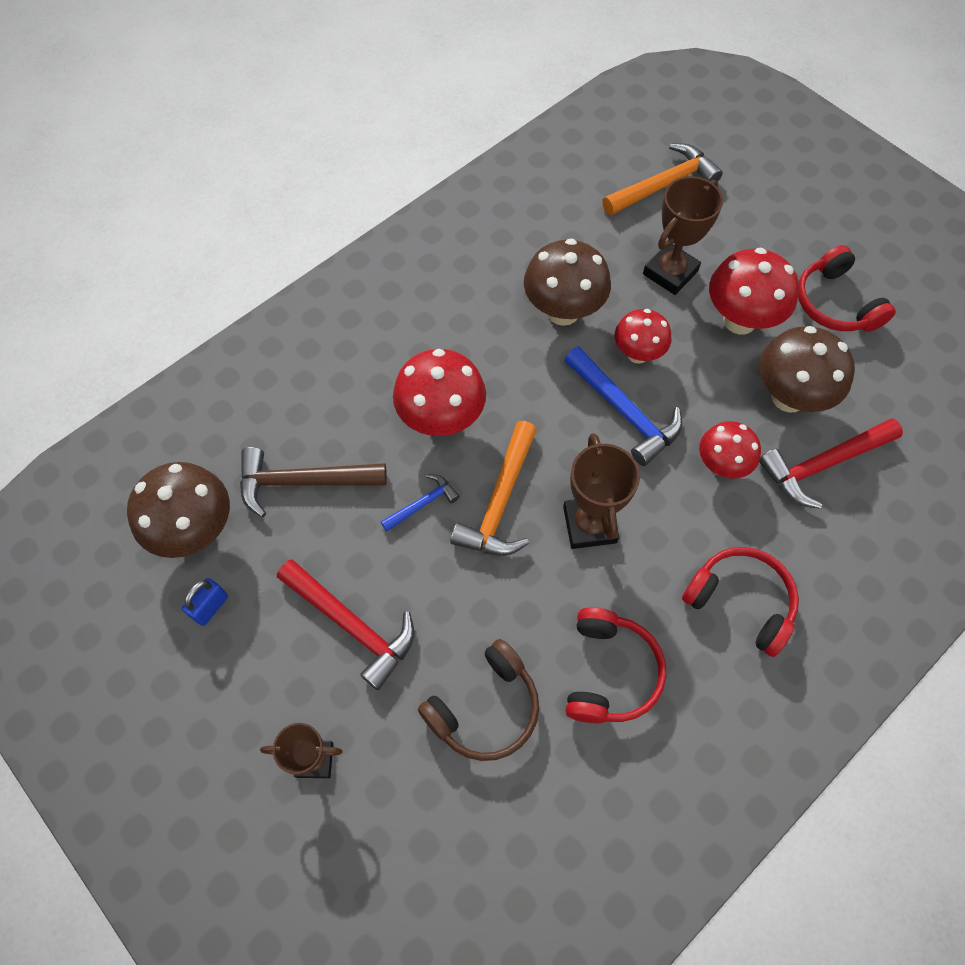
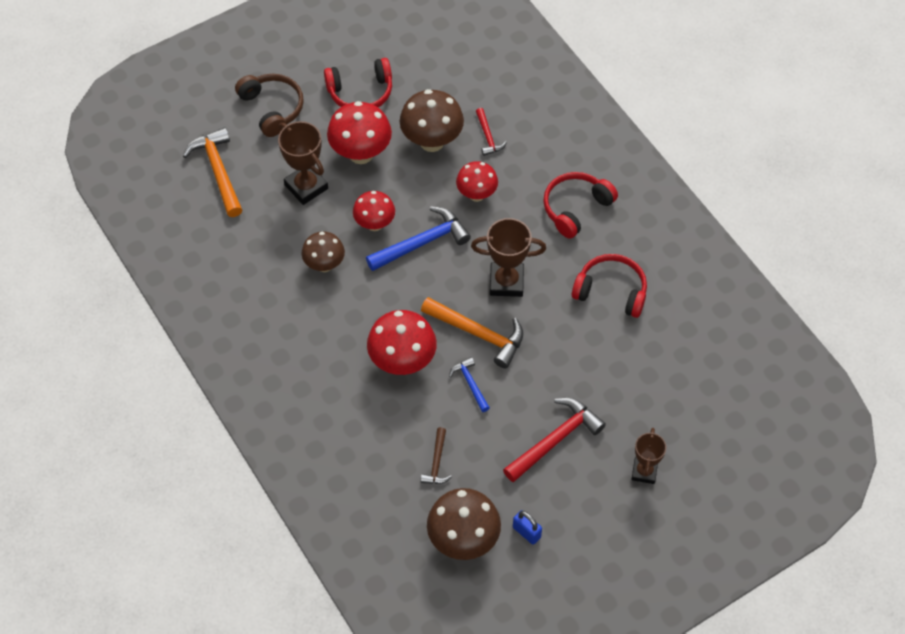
camera: 80 degrees left, 5 degrees down
brown hammer [240,447,387,517] -> brown hammer [420,427,452,484], size x0.54
brown headphones [418,639,539,761] -> brown headphones moved to [235,74,304,137]
brown mushroom [524,238,611,326] -> brown mushroom [302,232,345,272], size x0.65
red hammer [759,418,903,509] -> red hammer [476,108,507,156], size x0.54

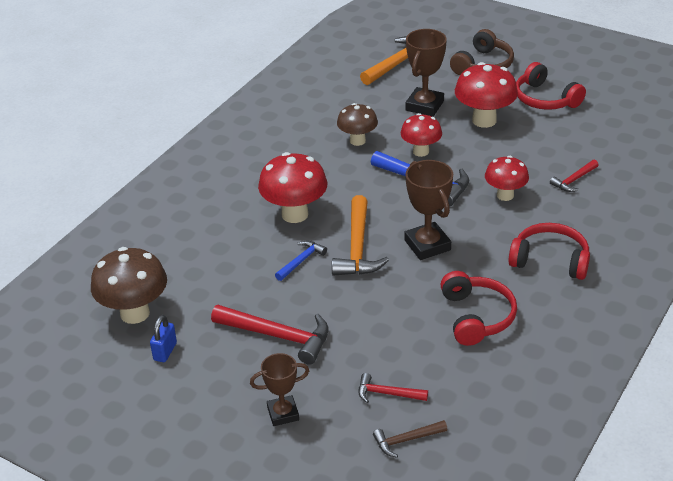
camera: 65 degrees right, 20 degrees down
brown mushroom [400,89,464,152] -> none
brown hammer [420,427,452,484] -> brown hammer moved to [373,420,447,458]
none -> red hammer [359,373,428,403]

